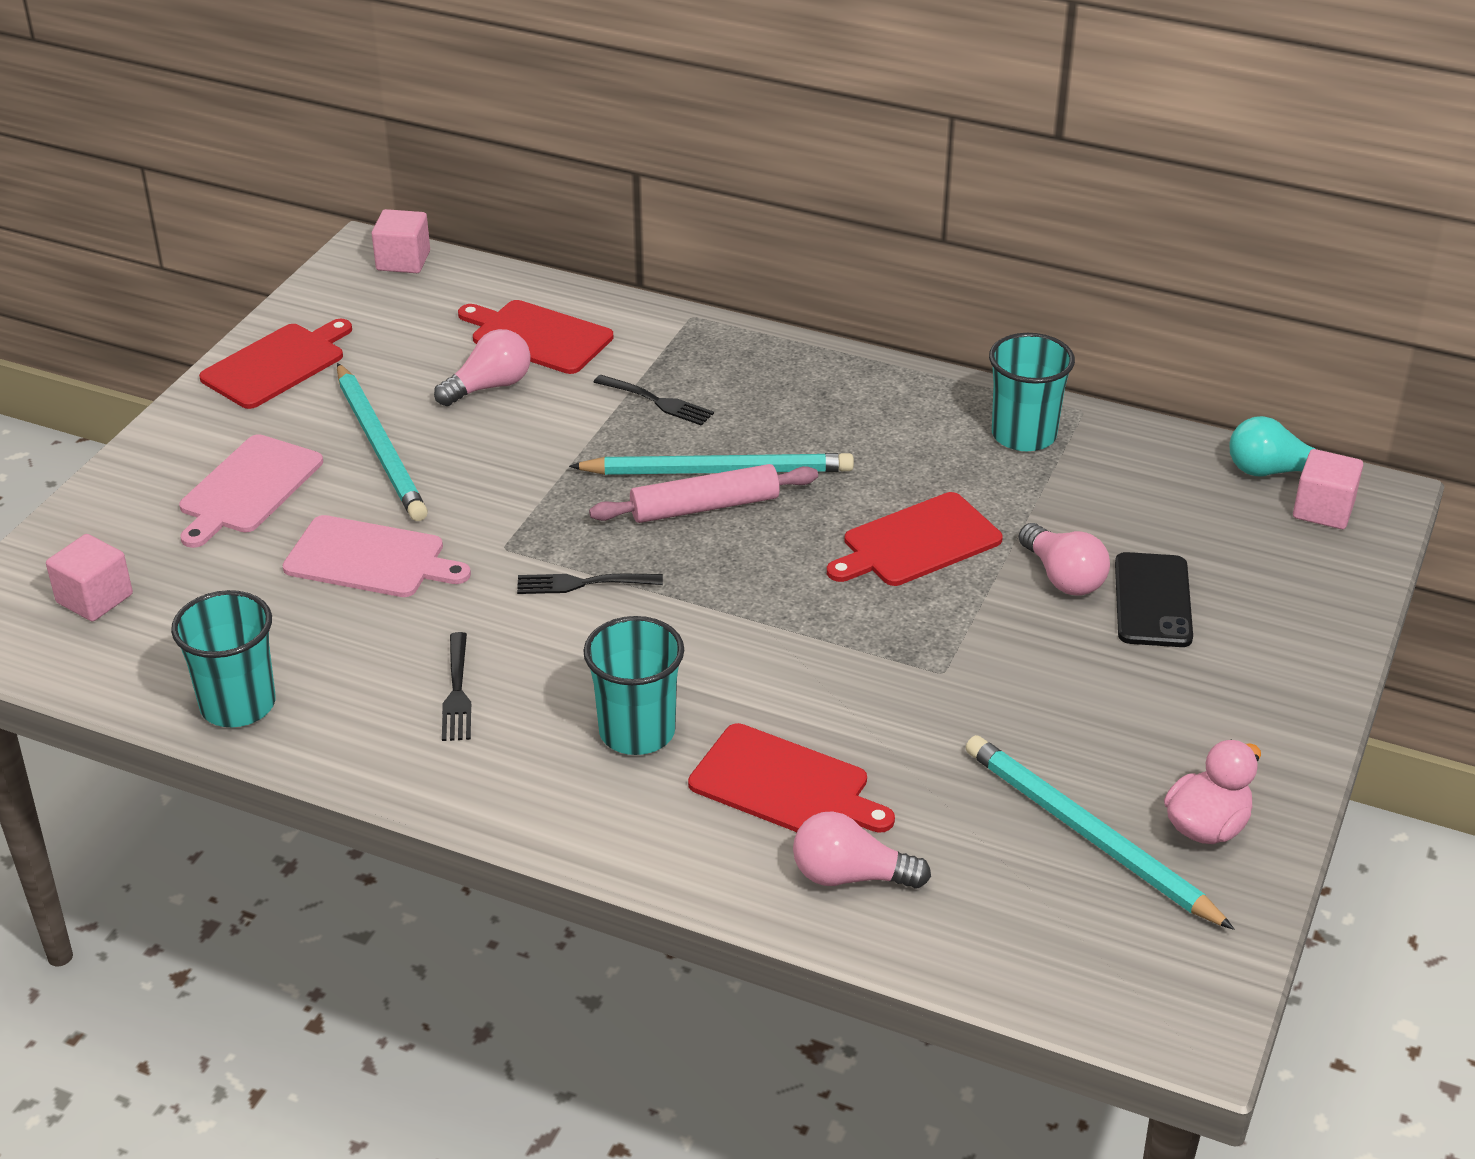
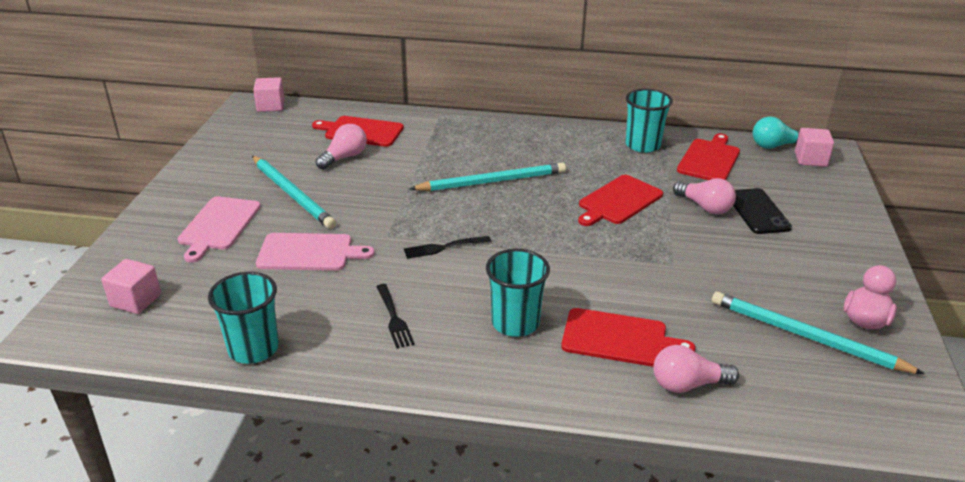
camera: 15 degrees left, 5 degrees down
red cutting board [199,319,352,409] -> red cutting board moved to [677,133,740,180]
pink rolling pin [589,464,818,523] -> none
black fork [594,375,714,426] -> none

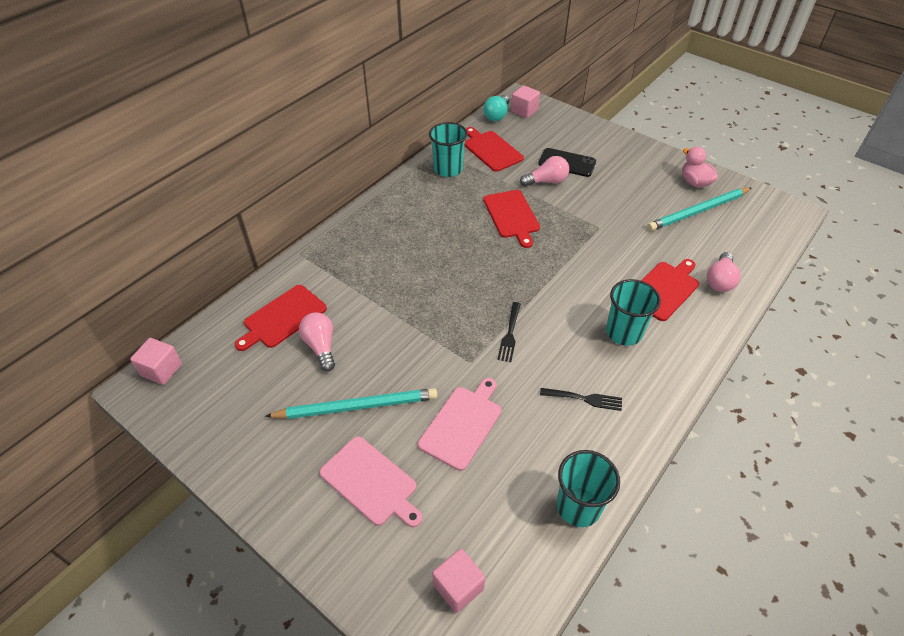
camera: 60 degrees left, 15 degrees up
turquoise pencil [410,163,566,191] -> none

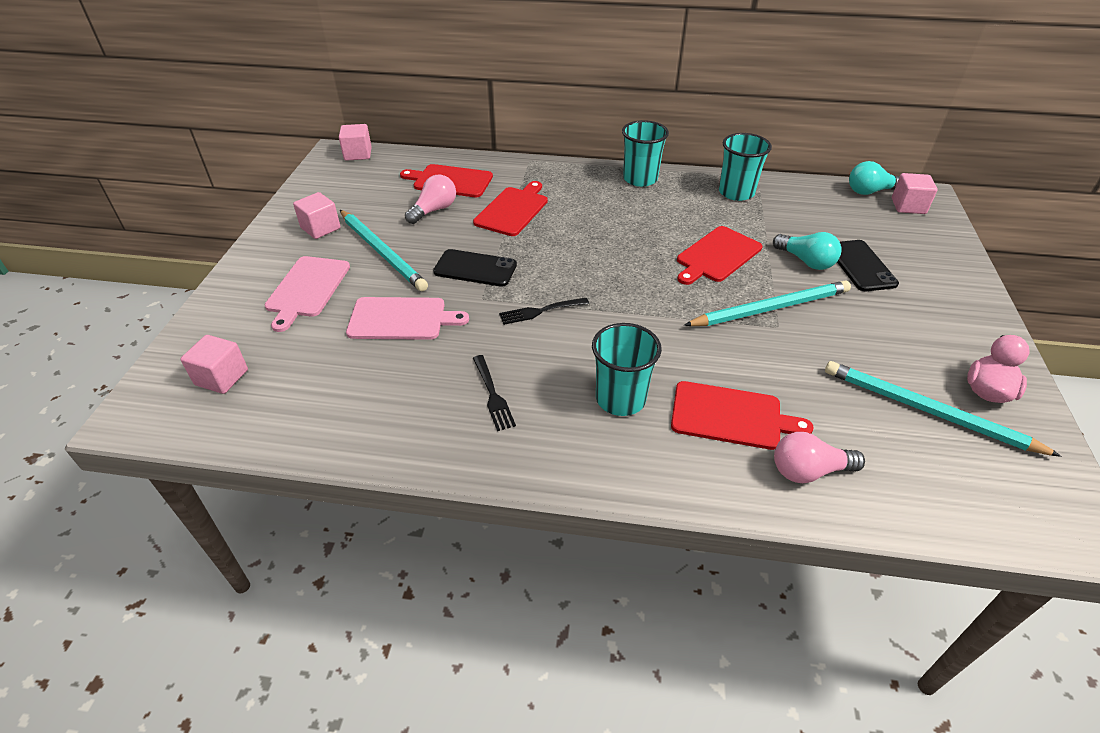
camera: 60 degrees right, 5 degrees down
red cutting board [464,127,524,172] -> red cutting board moved to [473,181,548,236]
pink light bulb [520,156,569,187] -> turquoise light bulb [773,232,842,270]
turquoise cup [557,450,620,527] -> turquoise cup moved to [622,120,669,187]
none -> pink cube [293,192,341,239]
none -> black phone [433,249,517,287]
none -> turquoise pencil [684,280,851,326]

